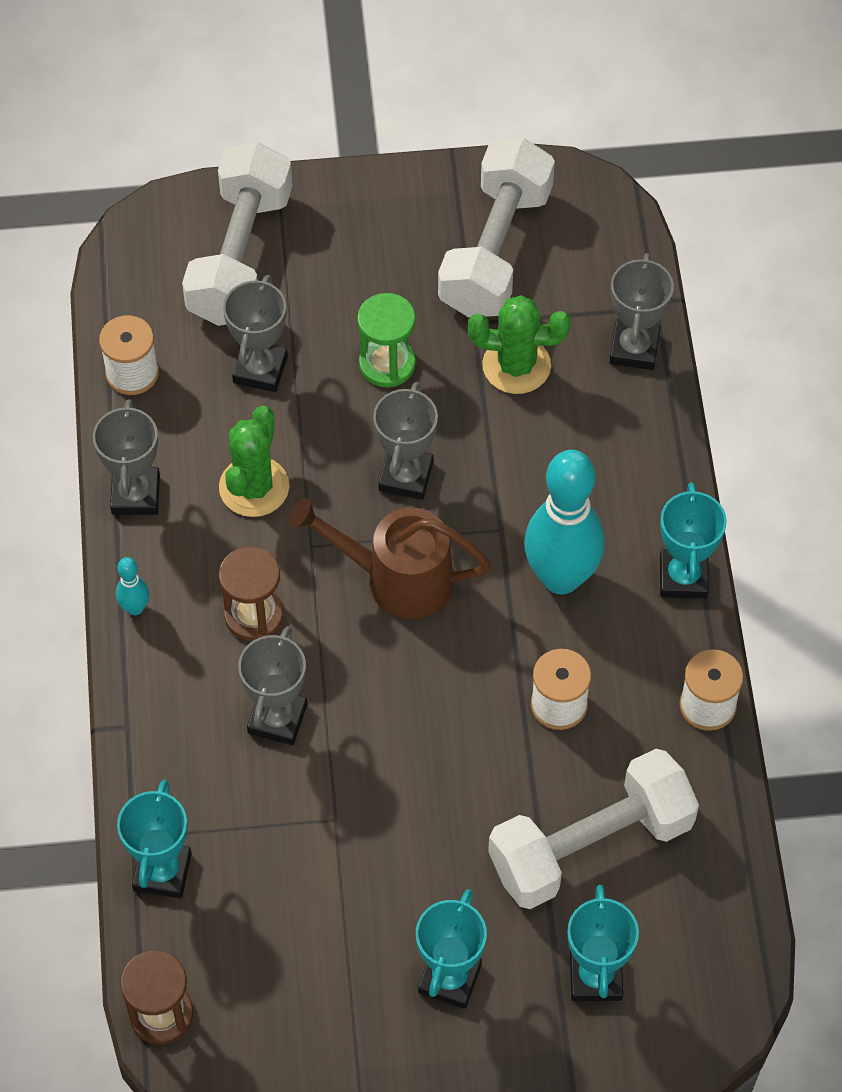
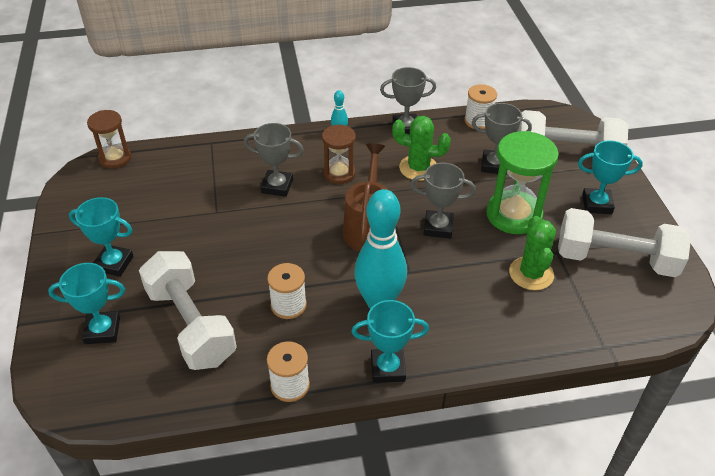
camera: 85 degrees right, 15 degrees down
turquoise trophy [117,779,192,898] -> turquoise trophy moved to [578,140,643,214]
green hourglass [357,293,416,387] -> green hourglass [486,131,559,234], size x1.63
grey trophy [610,253,674,370] -> none

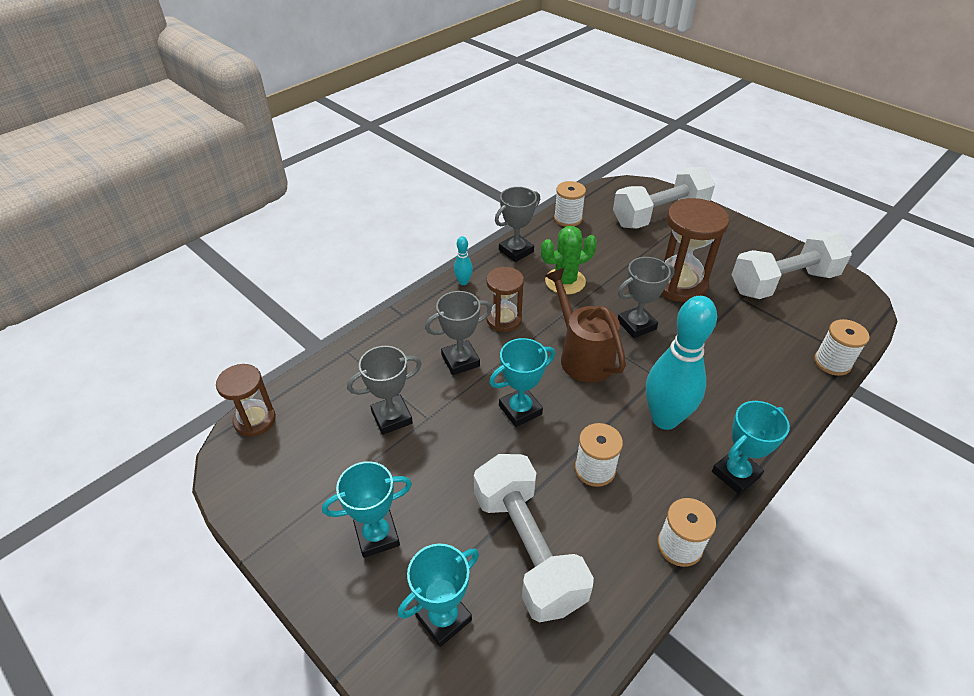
camera: 35 degrees left, 0 degrees up
white dumbbell [139,251,237,370] -> white dumbbell turned 45 degrees clockwise [474,454,594,622]
grey trophy [472,103,532,175] -> grey trophy moved to [347,346,422,435]
green hourglass [486,131,559,234] -> brown hourglass [661,198,729,302]
green cactus [509,216,556,290] -> none
turquoise trophy [578,140,643,214] -> turquoise trophy moved to [489,338,555,427]
none -> white spool [814,319,870,376]

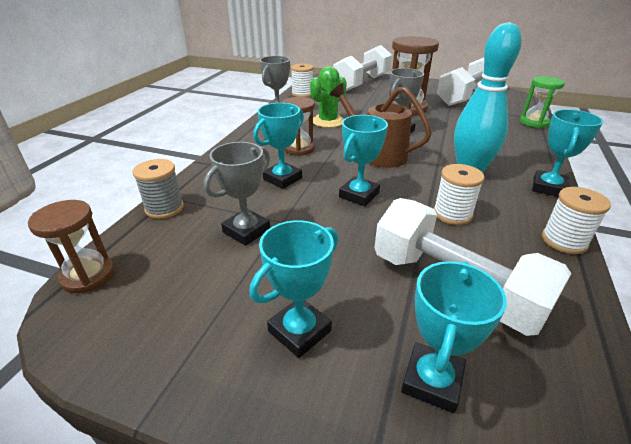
camera: 25 degrees left, 10 degrees down
grey trophy [425,291,492,375] -> turquoise trophy [253,103,304,189]
turquoise bowling pin [454,236,473,285] -> none
white spool [814,319,870,376] -> green hourglass [520,76,565,128]
none -> grey spool [133,159,184,219]

